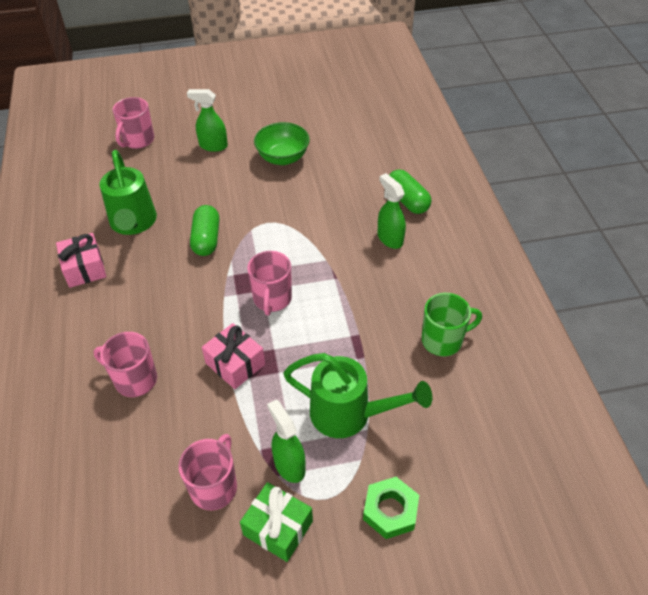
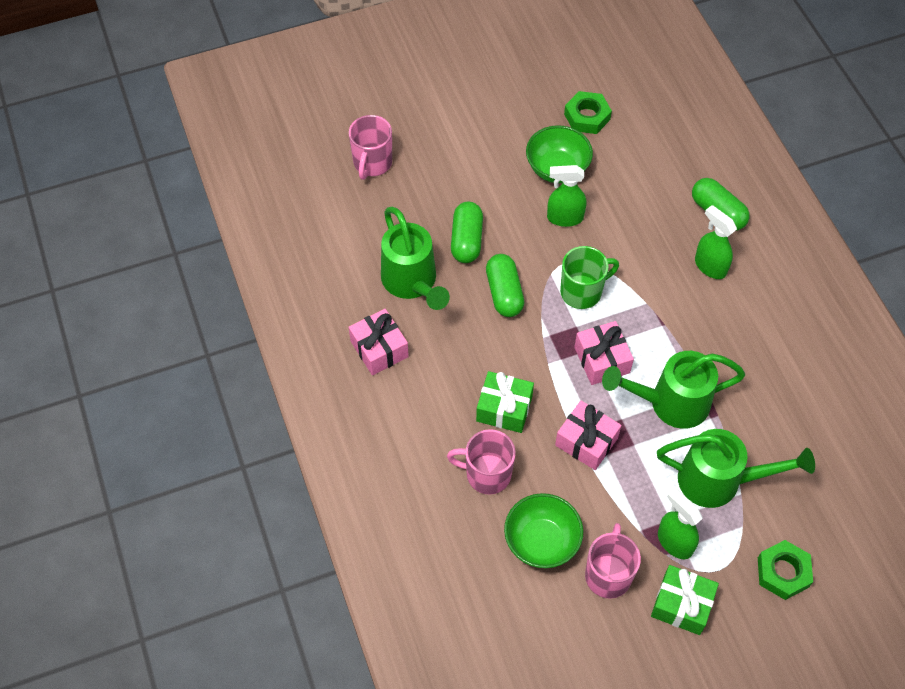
camera: 10 degrees left, 10 degrees up
green spray bottle [187,89,228,152] -> green spray bottle moved to [547,165,587,227]
pink mug [247,251,292,316] -> pink gift [574,321,634,385]
green mug [422,293,482,356] -> green mug moved to [560,246,619,309]
none -> green capsule [451,202,483,263]
none -> green gift [476,371,534,433]
none -> green bowl [504,493,583,568]
none -> green nut [564,91,612,134]
none -> green watering can [602,351,745,429]

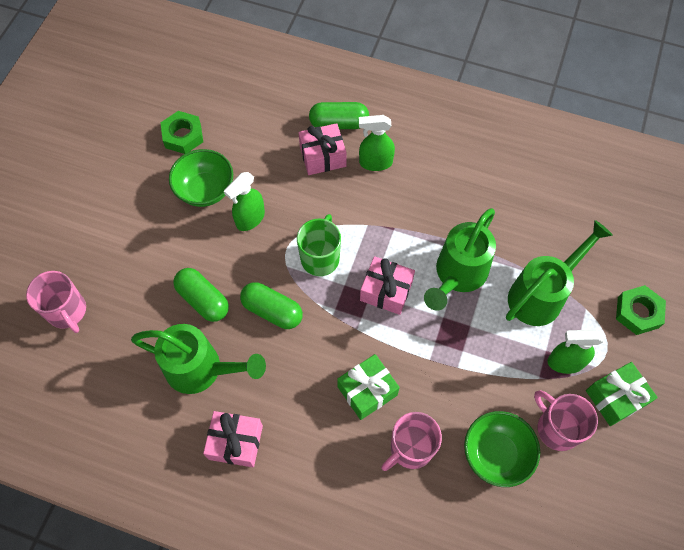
camera: 50 degrees left, 5 degrees up
pink gift [555,401,621,470] -> pink gift moved to [299,123,347,175]

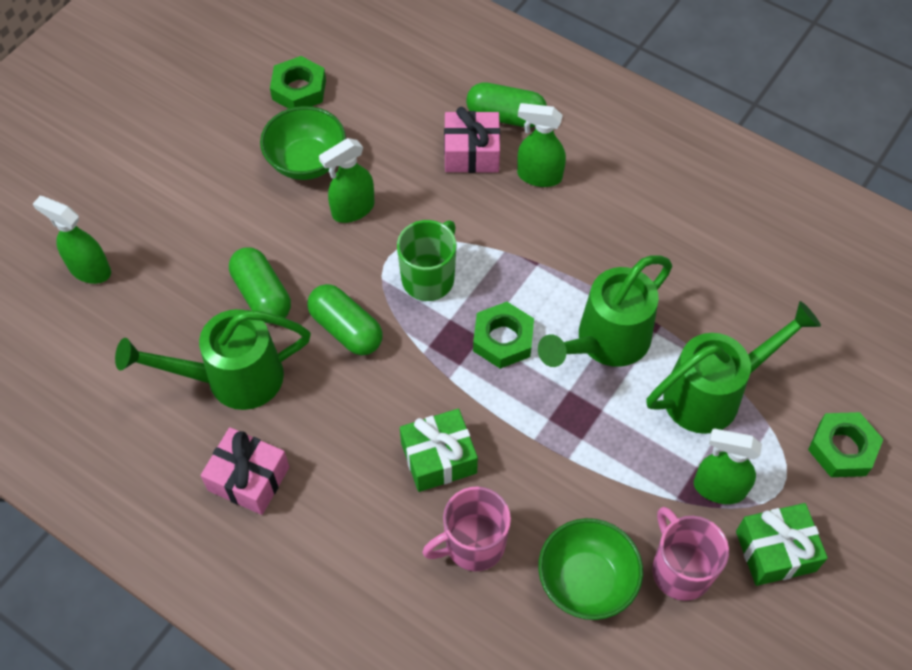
camera: 15 degrees right, 5 degrees down
pink mug [26,271,86,333] -> green spray bottle [33,196,111,284]
green watering can [131,324,266,394] -> green watering can turned 135 degrees clockwise [115,309,311,410]
pink gift [360,256,415,315] -> green nut [473,302,534,369]

